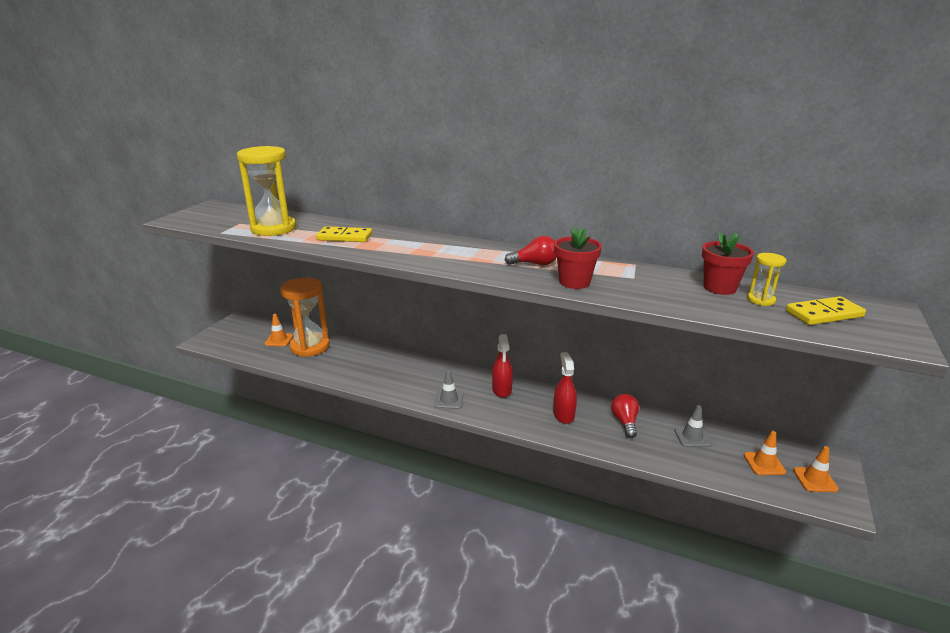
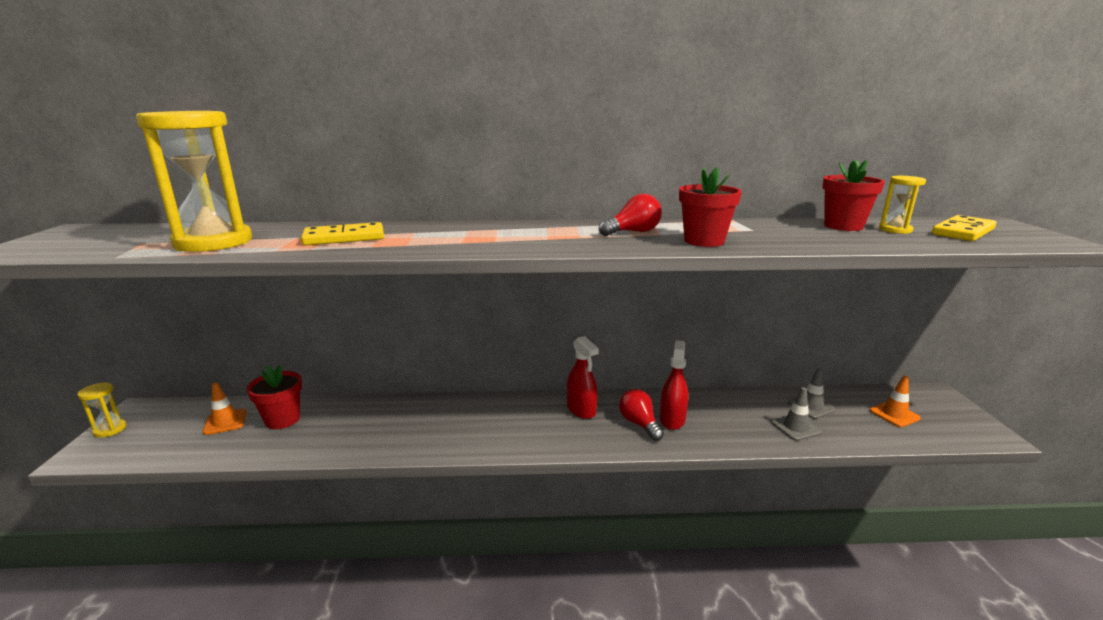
camera: 25 degrees left, 5 degrees down
orange hourglass [280,278,330,357] -> red flower pot [246,365,302,429]
grey traffic cone [434,370,464,409] -> grey traffic cone moved to [771,387,822,441]
red spray bottle [553,352,577,424] -> red spray bottle turned 45 degrees clockwise [660,340,689,430]
red light bulb [611,394,639,438] -> red light bulb moved to [619,389,664,441]
orange traffic cone [793,446,839,492] -> none
none -> yellow hourglass [77,382,127,438]

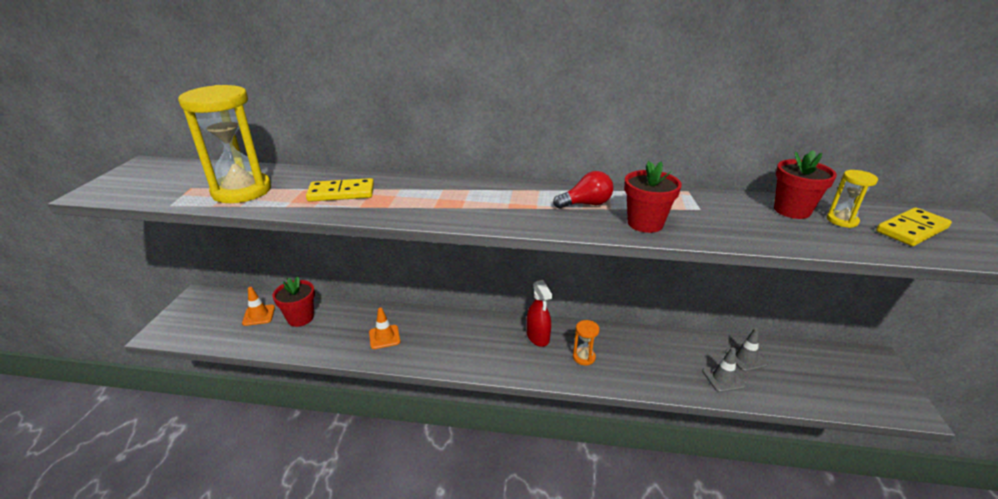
camera: 10 degrees right, 10 degrees up
yellow hourglass [77,382,127,438] -> none
red light bulb [619,389,664,441] -> orange hourglass [573,320,600,365]
red spray bottle [660,340,689,430] -> none
orange traffic cone [870,376,921,427] -> orange traffic cone moved to [369,308,400,349]

